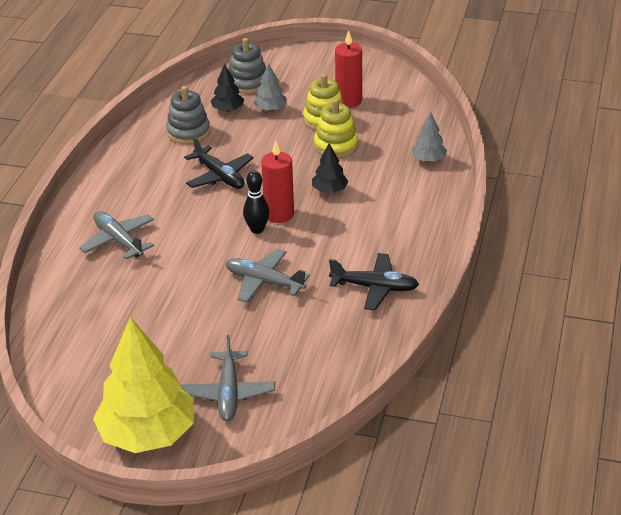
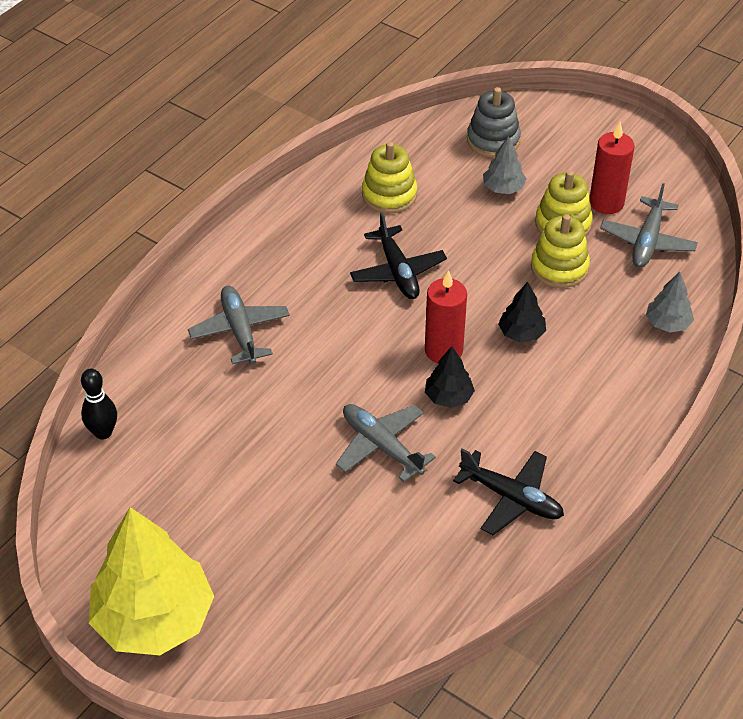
camera: 20 degrees right, 10 degrees up
grey stacking toy [166,86,210,144] -> yellow stacking toy [362,142,417,214]
grey plane [181,335,275,421] -> grey plane moved to [600,183,698,268]
black tree [211,64,244,112] -> black tree moved to [425,346,475,408]
black bowling pin [243,171,270,234] -> black bowling pin moved to [81,369,117,440]

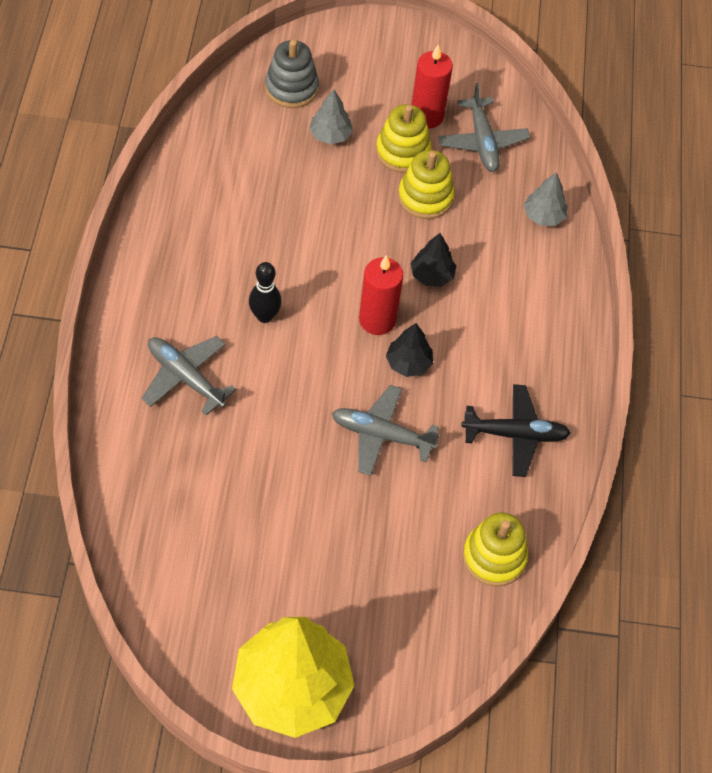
camera: 35 degrees left, 10 degrees up
black bowling pin [81,369,117,440] -> black bowling pin moved to [249,262,282,323]
black plane [350,212,447,299] -> none
yellow stacking toy [362,142,417,214] -> yellow stacking toy moved to [463,512,528,586]

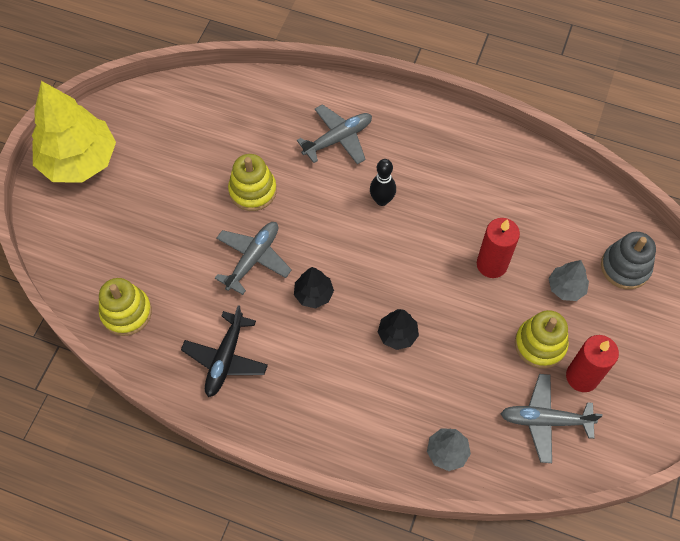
camera: 110 degrees right, 5 degrees up
red candle [359,255,403,335] -> red candle moved to [477,218,520,278]
yellow stacking toy [398,150,455,219] -> yellow stacking toy moved to [228,154,277,211]

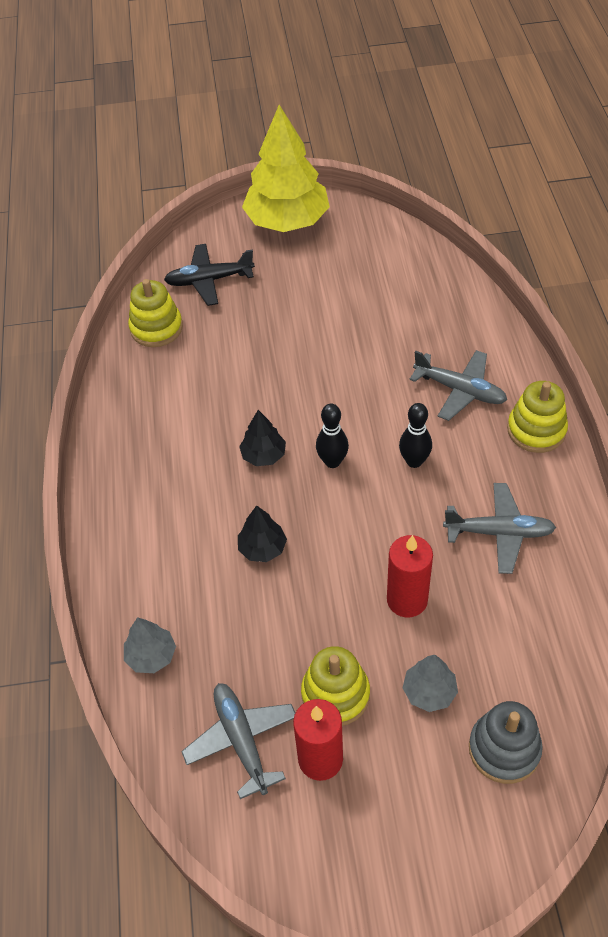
camera: 65 degrees right, 10 degrees down
black plane [181,305,268,397] -> black plane moved to [164,244,255,306]
grey plane [215,222,292,295] -> grey plane moved to [443,483,556,574]
yellow stacking toy [228,154,277,211] -> yellow stacking toy moved to [507,381,568,453]
none -> black bowling pin [316,404,349,468]

